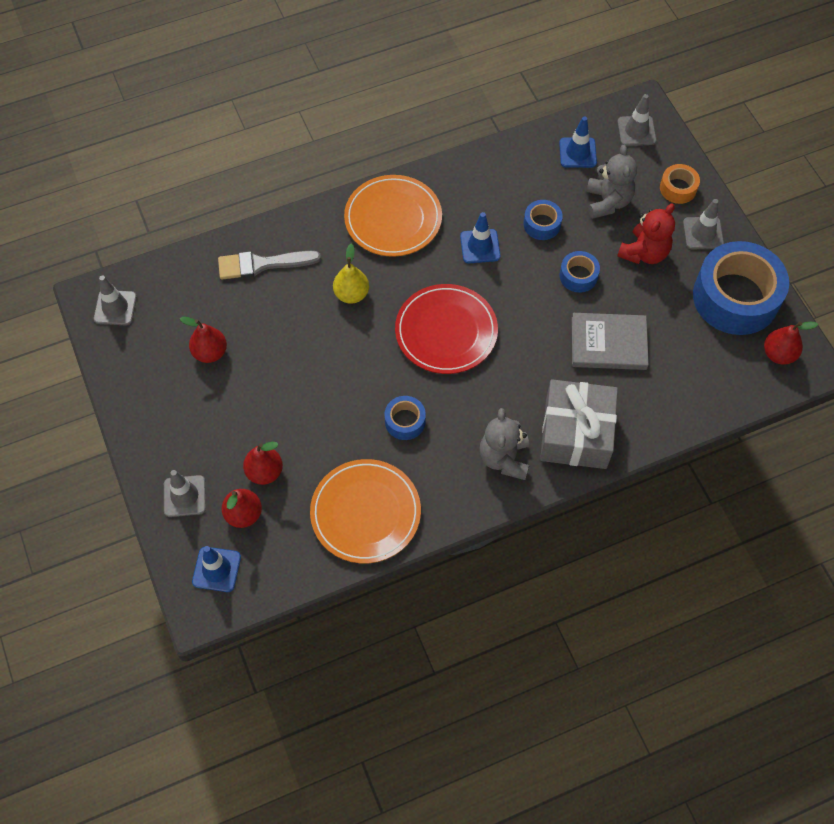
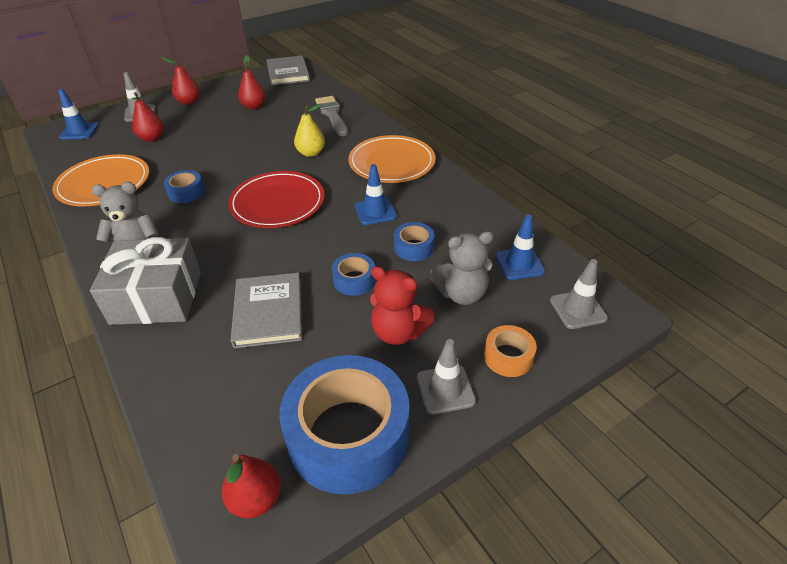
camera: 80 degrees right, 20 degrees down
grey traffic cone [94,275,137,325] -> grey book [266,56,310,86]
red pear [222,489,262,528] -> red pear moved to [161,57,200,105]

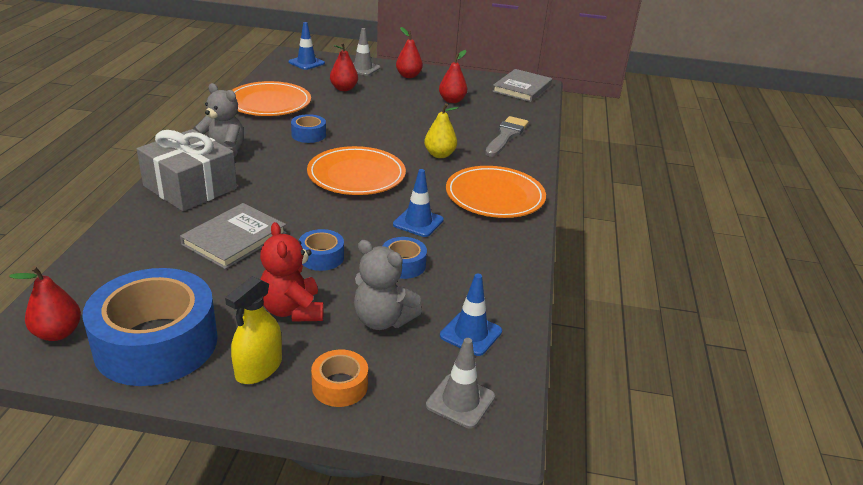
camera: 40 degrees right, 10 degrees down
red plate [228,171,325,228] -> orange plate [307,146,406,195]
grey traffic cone [417,339,476,414] -> yellow spray bottle [225,276,282,384]

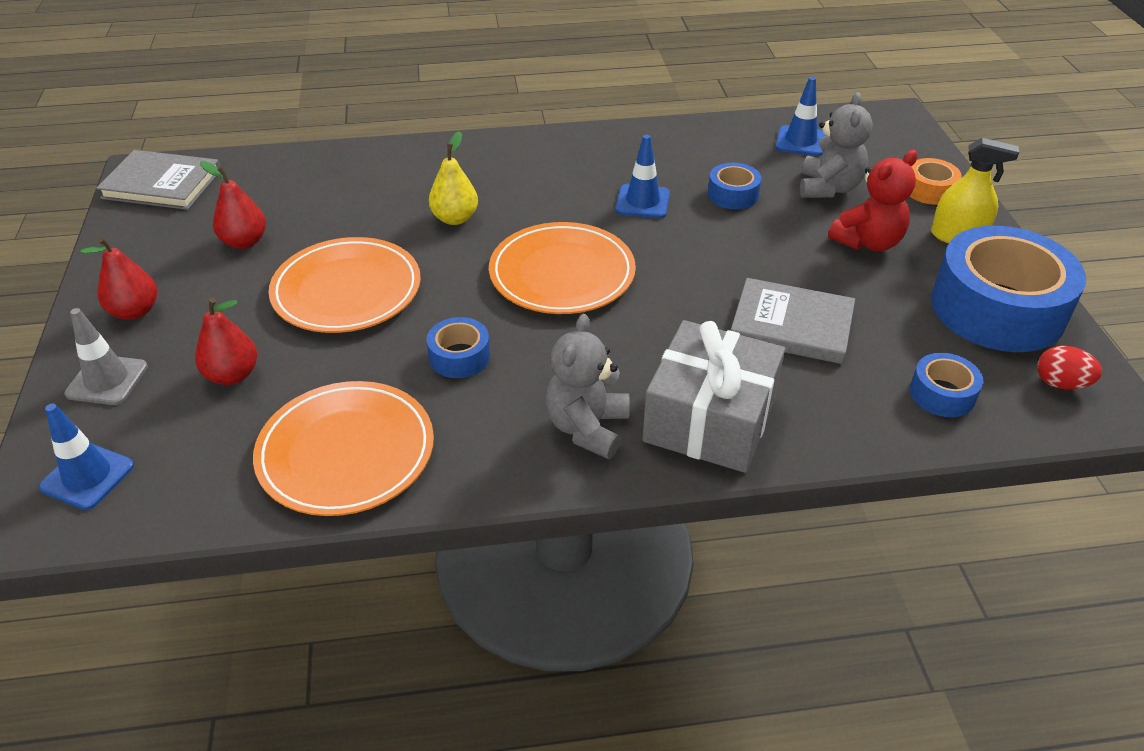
camera: 105 degrees left, 10 degrees up
red pear [9,266,81,341] -> red egg [1037,346,1102,389]
blue tape [299,229,344,271] -> blue tape moved to [910,353,983,417]
grey traffic cone [426,338,495,429] -> none
orange plate [446,166,546,218] -> orange plate moved to [268,237,421,333]
grey brush [485,116,529,157] -> none

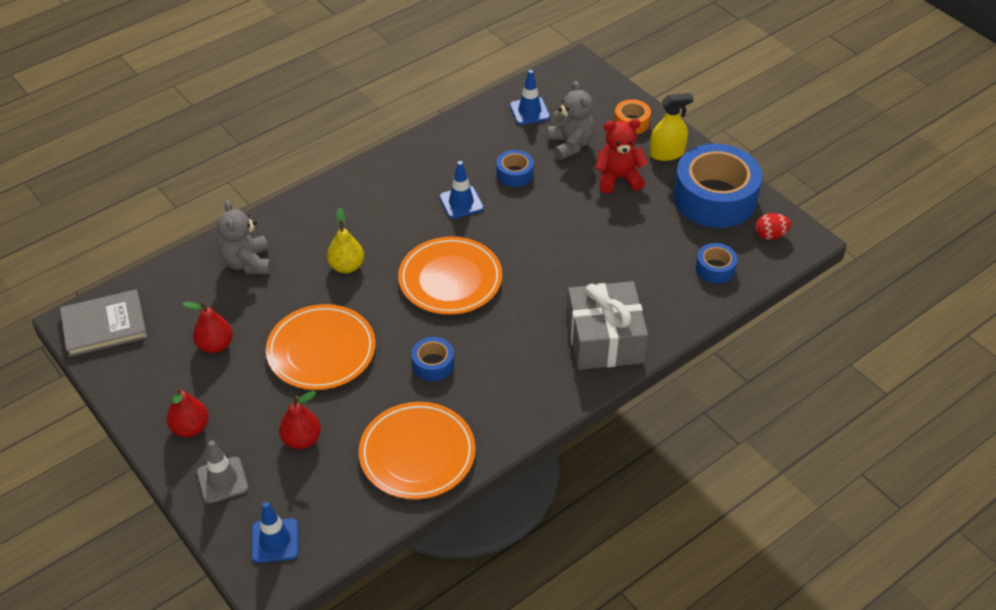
camera: 30 degrees left, 5 degrees up
grey teddy bear [545,314,630,459] -> grey teddy bear moved to [217,200,271,274]
grey book [731,278,855,364] -> none
red teddy bear [828,150,918,251] -> red teddy bear turned 120 degrees counterclockwise [595,119,648,194]

